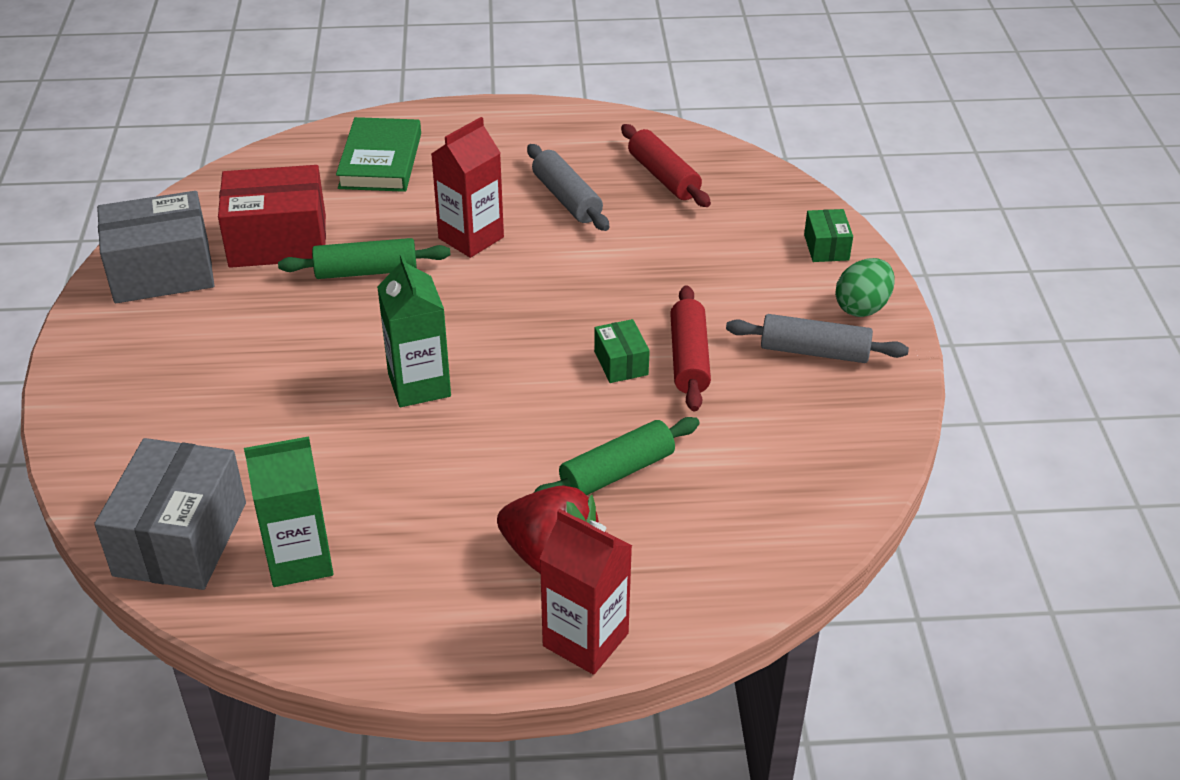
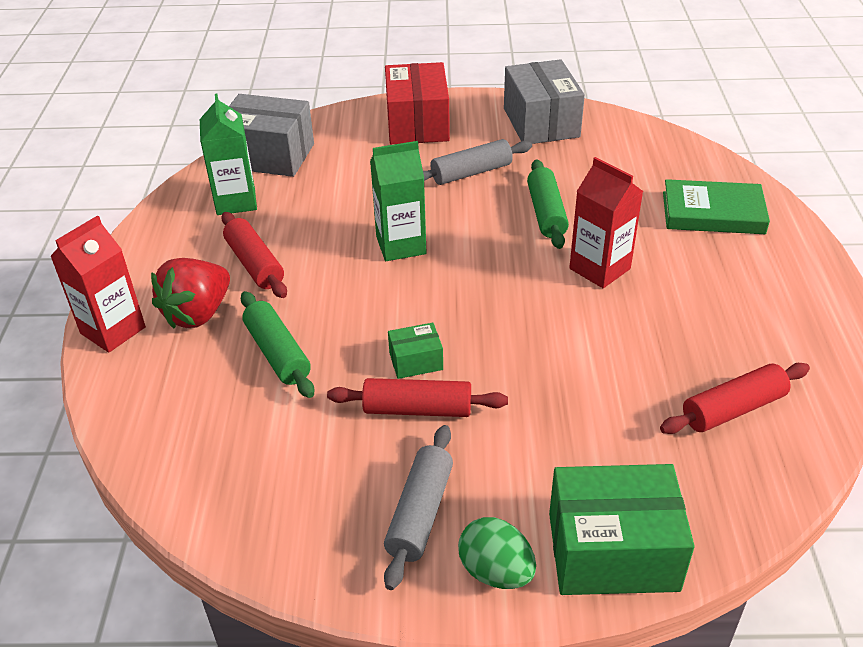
camera: 95 degrees right, 0 degrees up
red box [218,165,326,268] -> red box moved to [385,62,450,144]
grey rolling pin [527,144,609,231] -> grey rolling pin moved to [423,139,532,185]
green box [804,209,853,262] -> green box [549,464,695,595], size x2.07
none -> red rolling pin [221,212,287,298]

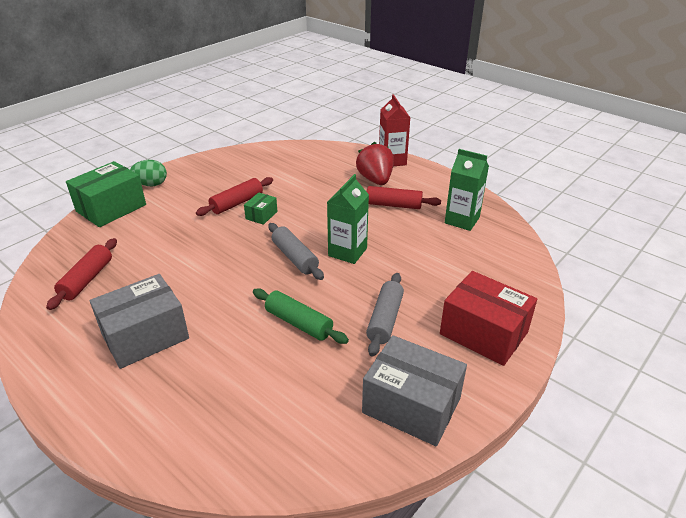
camera: 130 degrees right, 5 degrees down
grey box [229,94,314,177] -> grey box moved to [90,274,189,369]
green rolling pin [241,291,315,398] -> none
grey rolling pin [384,425,453,590] -> grey rolling pin moved to [268,223,324,280]
red carton [569,157,644,288] -> none
green book [663,179,770,234] -> none

